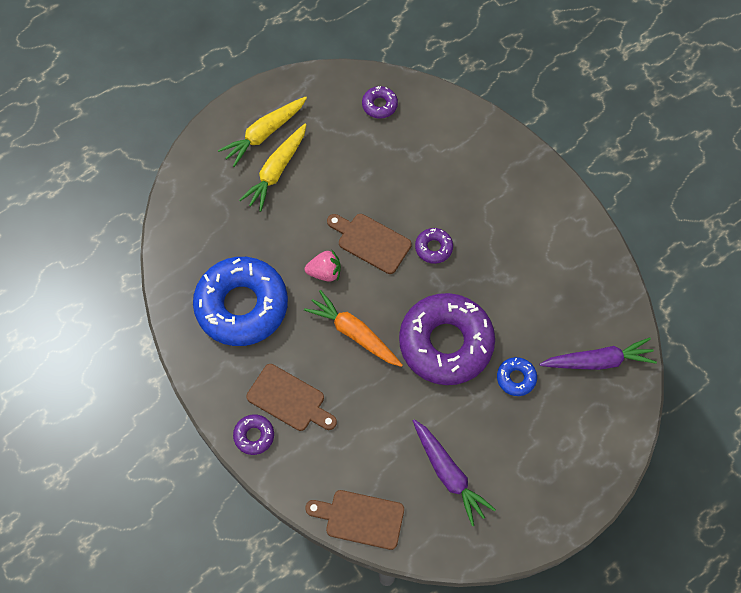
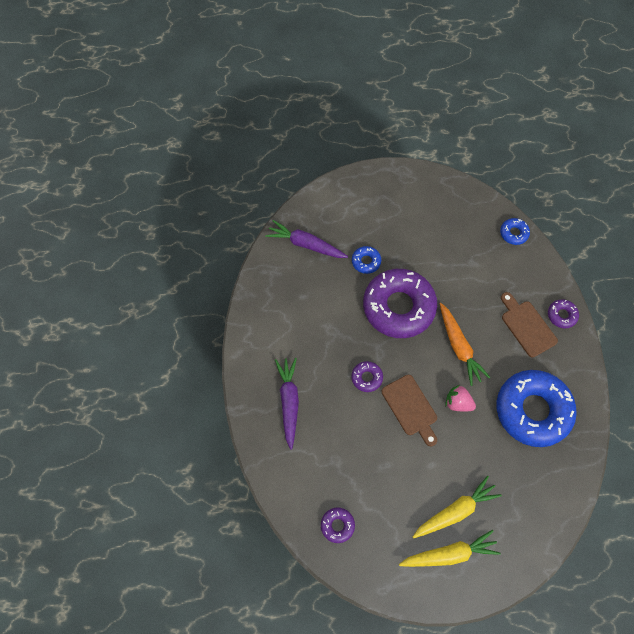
camera: 150 degrees left, 0 degrees up
brown cutting board [305,490,404,550] -> blue donut [500,218,530,245]
purple carrot [413,419,496,526] -> purple carrot moved to [275,357,299,450]

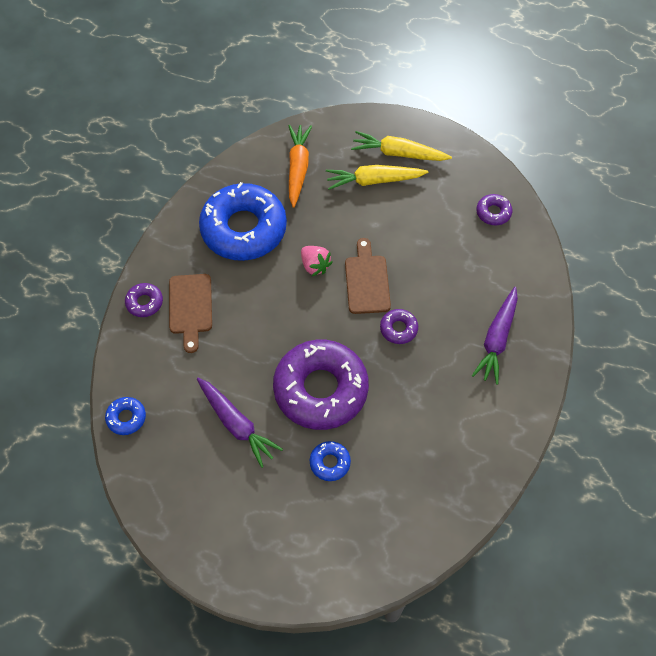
camera: 155 degrees left, 5 degrees down
purple carrot [265,220,348,258] -> purple carrot moved to [197,378,283,468]
orange carrot [440,303,491,386] -> orange carrot moved to [288,125,312,208]

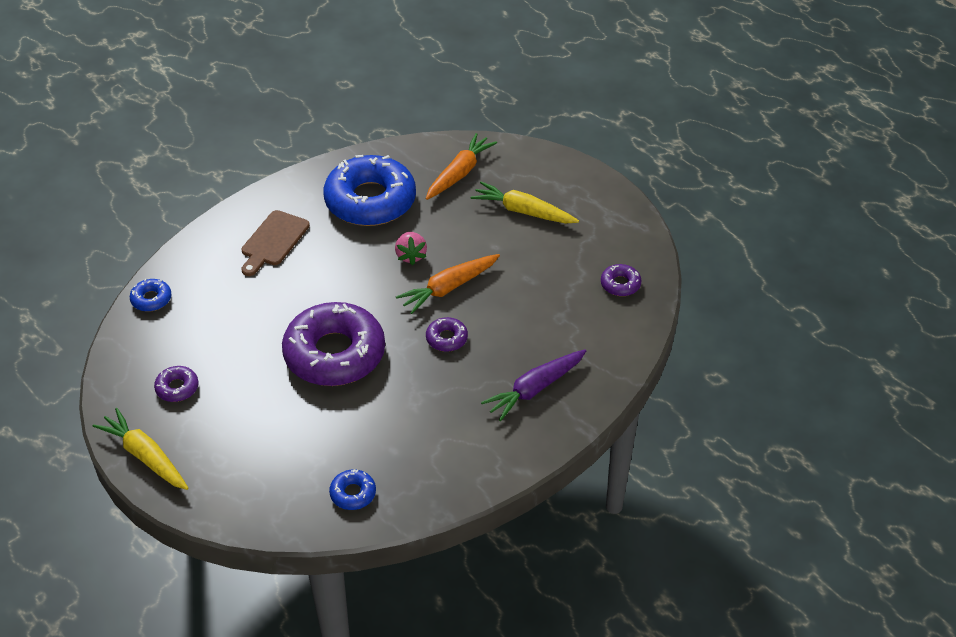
camera: 30 degrees right, 15 degrees down
purple donut [125,283,163,317] -> purple donut moved to [154,366,199,402]
purple carrot [197,378,283,468] -> none
blue donut [310,441,351,481] -> blue donut moved to [329,469,376,510]
brown cutting board [345,238,391,314] -> orange carrot [396,254,500,314]
yellow carrot [351,131,452,161] -> yellow carrot moved to [92,408,189,490]

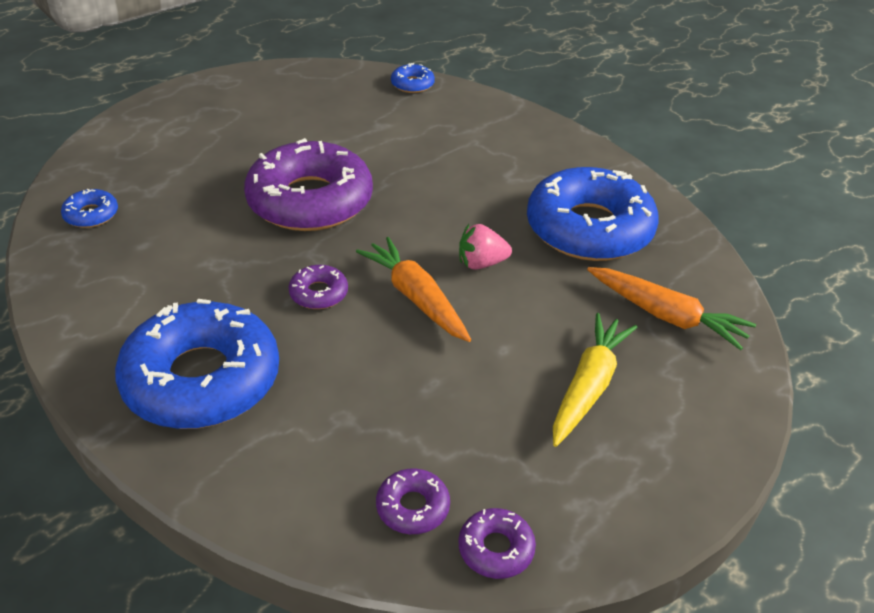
camera: 90 degrees right, 5 degrees down
yellow carrot [92,408,189,490] -> none
purple donut [154,366,199,402] -> purple donut moved to [458,508,536,579]
brown cutting board [241,210,310,276] -> none
purple carrot [481,349,586,422] -> blue donut [115,299,279,429]

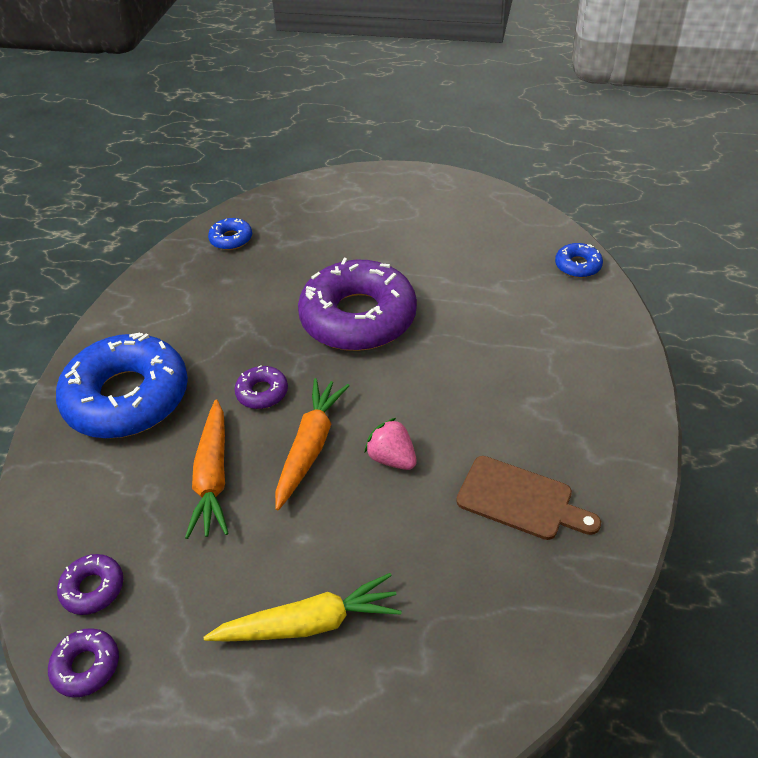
camera: 55 degrees right, 5 degrees up
blue donut [527,167,659,261] -> brown cutting board [456,456,601,540]
orange carrot [587,267,756,350] -> orange carrot moved to [185,399,229,539]

